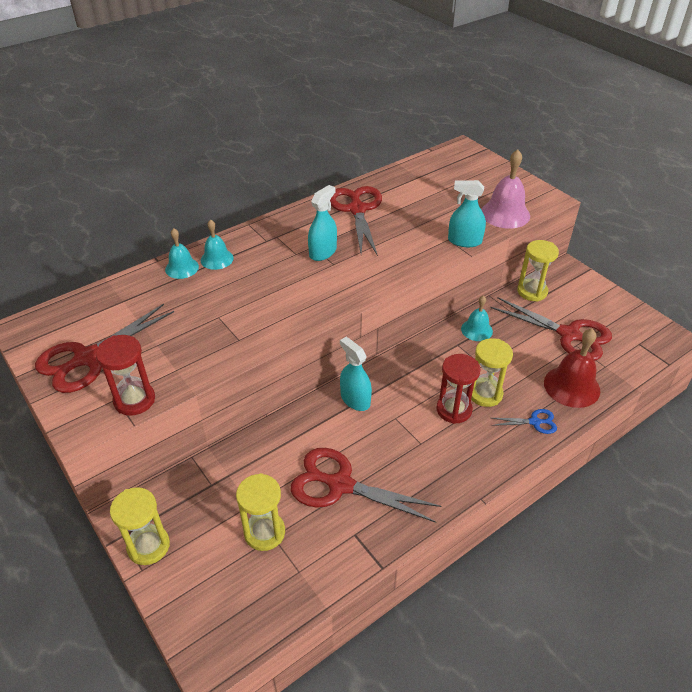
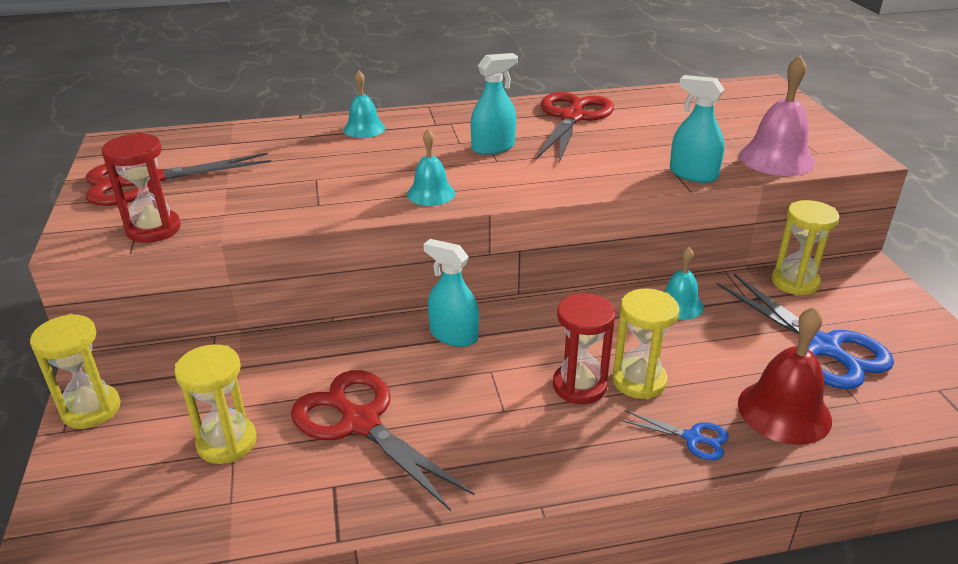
camera: 25 degrees right, 10 degrees down
turquoise bell [165,228,199,279] -> turquoise bell moved to [407,129,455,206]
turquoise spray bottle [340,337,372,411] -> turquoise spray bottle turned 45 degrees counterclockwise [424,239,479,347]
red scissors [490,297,612,361] -> blue scissors [717,274,894,389]

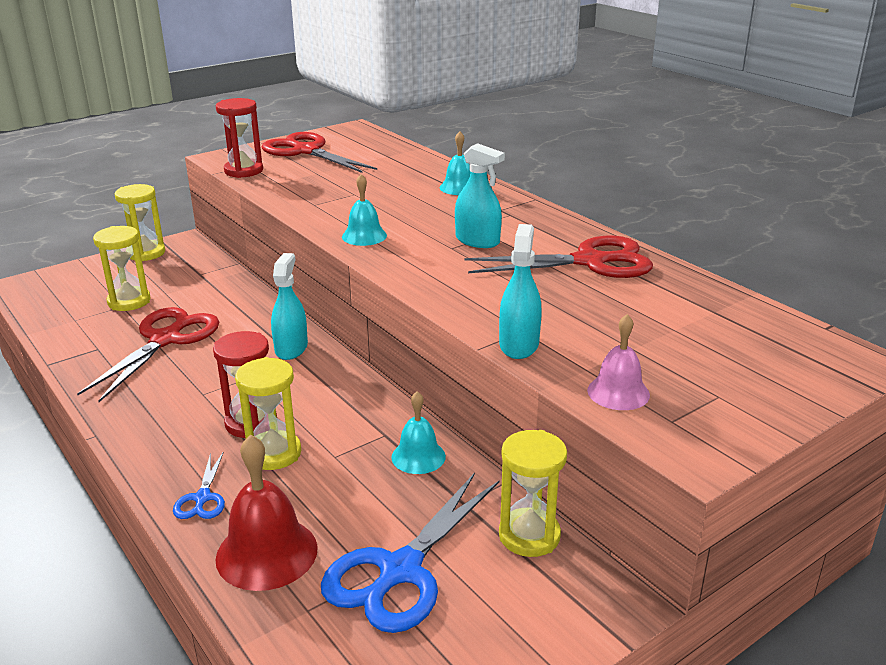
camera: 65 degrees right, 5 degrees down
pink bell [739,55,815,176] -> pink bell [587,314,650,410], size x0.62

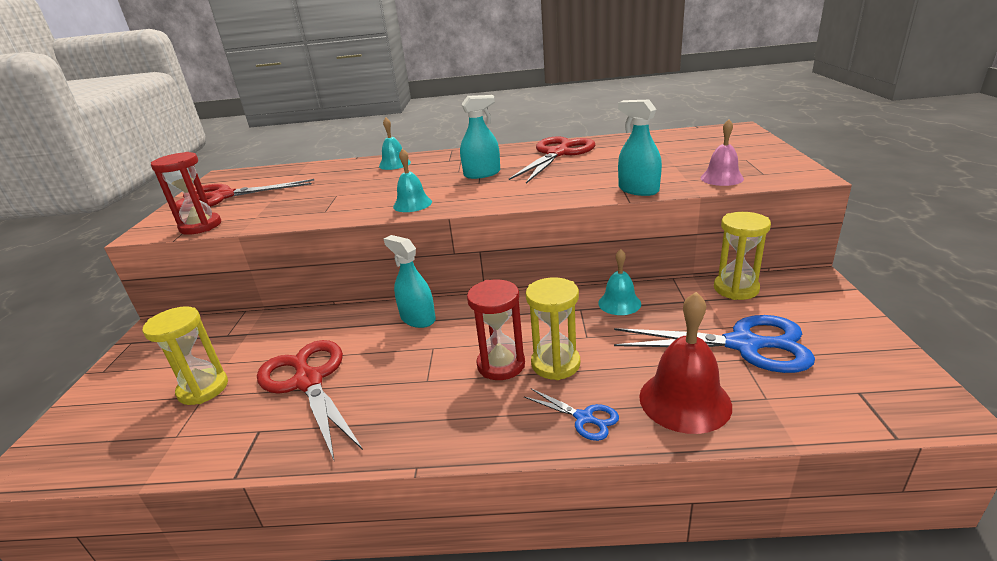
camera: 50 degrees left, 0 degrees up
yellow hourglass [115,184,165,261] -> none
blue scissors [321,473,500,633] -> blue scissors turned 60 degrees counterclockwise [614,315,815,373]

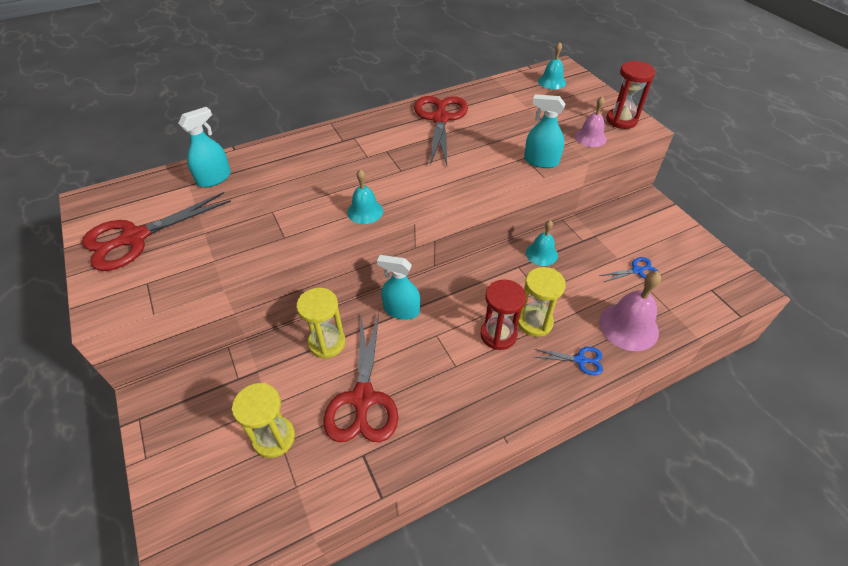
camera: 30 degrees left, 20 degrees up
red hourglass [151,152,221,235] -> red hourglass moved to [606,61,656,129]
red scissors [257,340,363,462] -> red scissors turned 120 degrees counterclockwise [324,314,398,442]
turquoise bell [379,117,411,170] -> turquoise bell moved to [538,42,566,89]
turquoise spray bottle [460,95,500,179] -> turquoise spray bottle moved to [178,107,231,187]
blue scissors [614,315,815,373] -> blue scissors [599,257,659,282], size x0.48
red bell [639,292,732,434] -> pink bell [599,271,661,351]
yellow hourglass [714,212,771,300] -> yellow hourglass moved to [297,288,346,359]

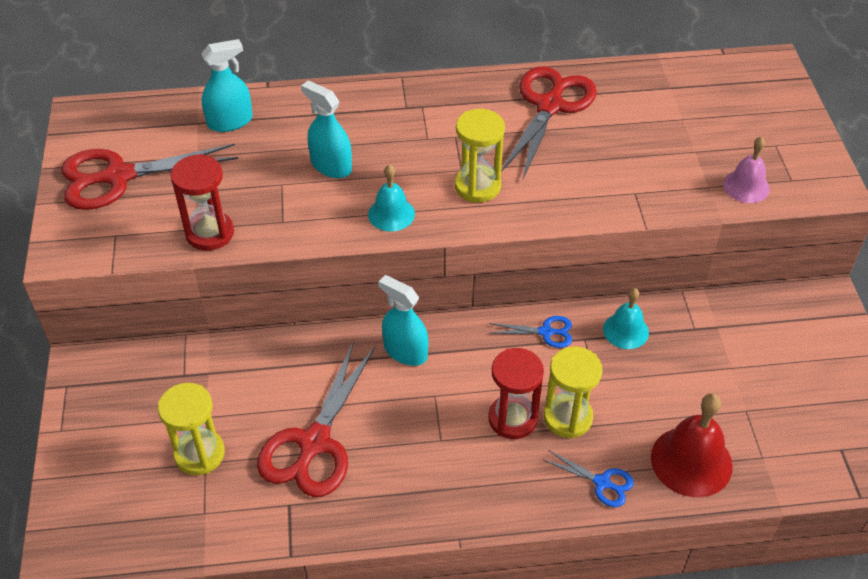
camera: 20 degrees right, 0 degrees up
yellow hourglass [297,288,346,359] -> yellow hourglass moved to [455,109,505,202]
turquoise spray bottle [524,94,565,168] -> turquoise spray bottle moved to [301,80,352,178]
turquoise bell [538,42,566,89] -> none
blue scissors [599,257,659,282] -> blue scissors moved to [490,316,572,348]
pink bell [599,271,661,351] -> red bell [651,393,733,497]
red hourglass [606,61,656,129] -> red hourglass moved to [170,154,234,251]

